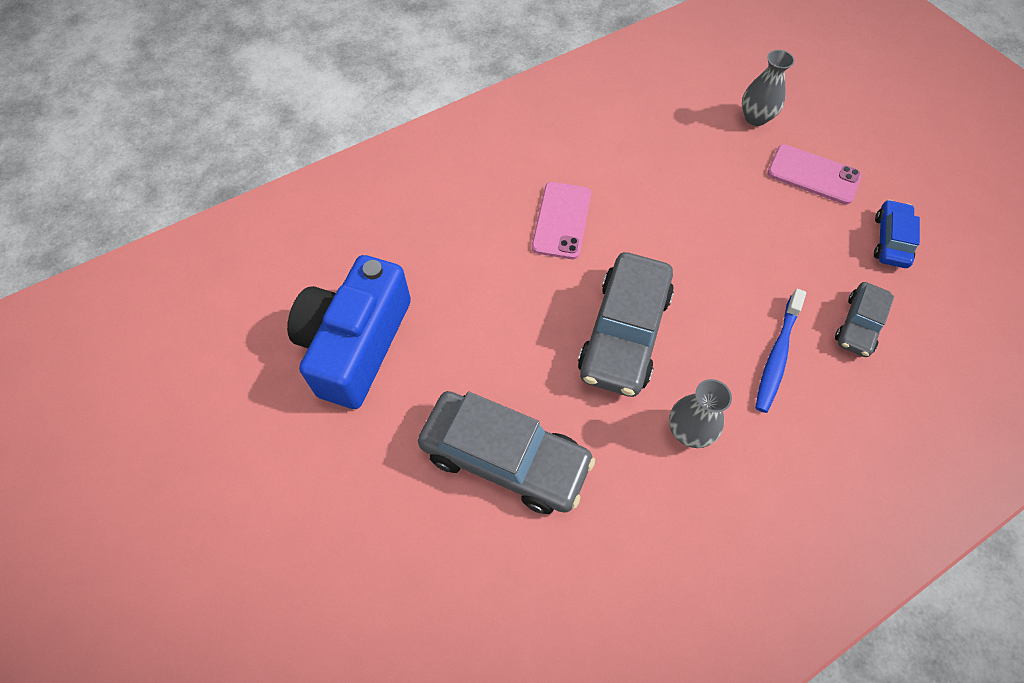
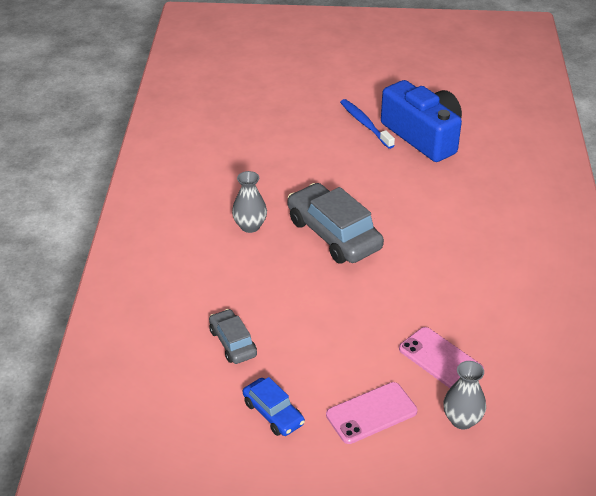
camera: 125 degrees right, 20 degrees down
grey car [418,391,595,514] -> none
pink phone [532,182,591,259] -> pink phone moved to [399,327,484,388]
blue toothbrush [755,289,806,413] -> blue toothbrush moved to [340,99,395,149]

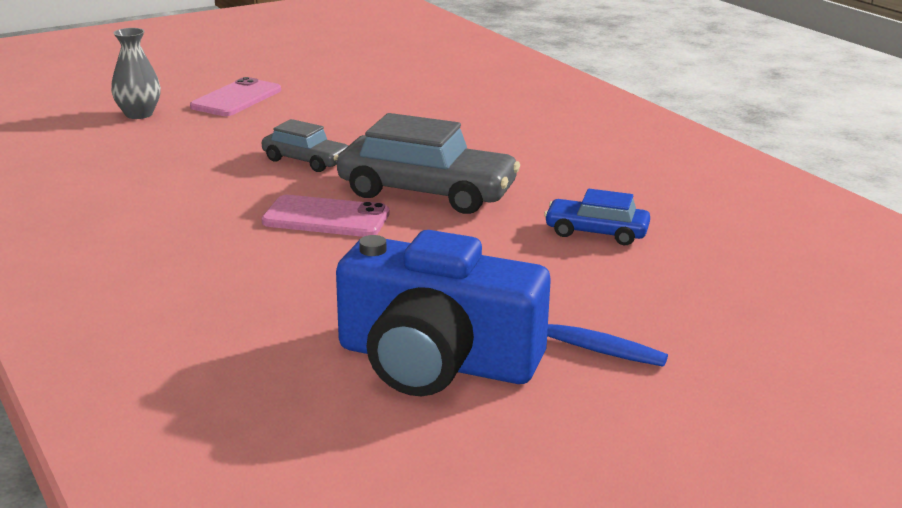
camera: 145 degrees right, 15 degrees down
grey car [209,309,257,364] -> grey car moved to [262,119,348,172]
grey vase [232,171,267,233] -> none
blue car [243,377,305,436] -> blue car moved to [544,189,650,245]
pink phone [399,327,484,388] -> pink phone moved to [261,195,390,237]

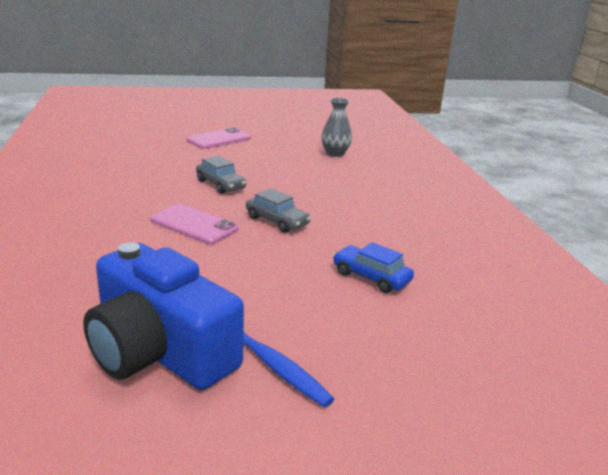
camera: 20 degrees right, 0 degrees up
grey vase [111,28,161,119] -> grey vase moved to [321,98,352,157]
grey car [337,113,520,214] -> grey car [246,188,311,233], size x0.54

